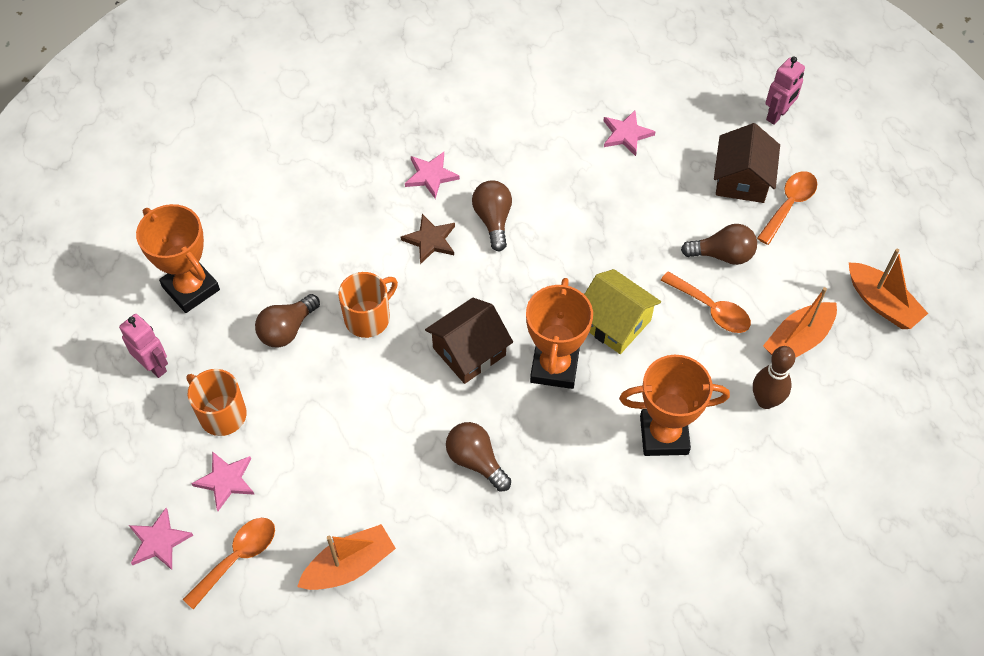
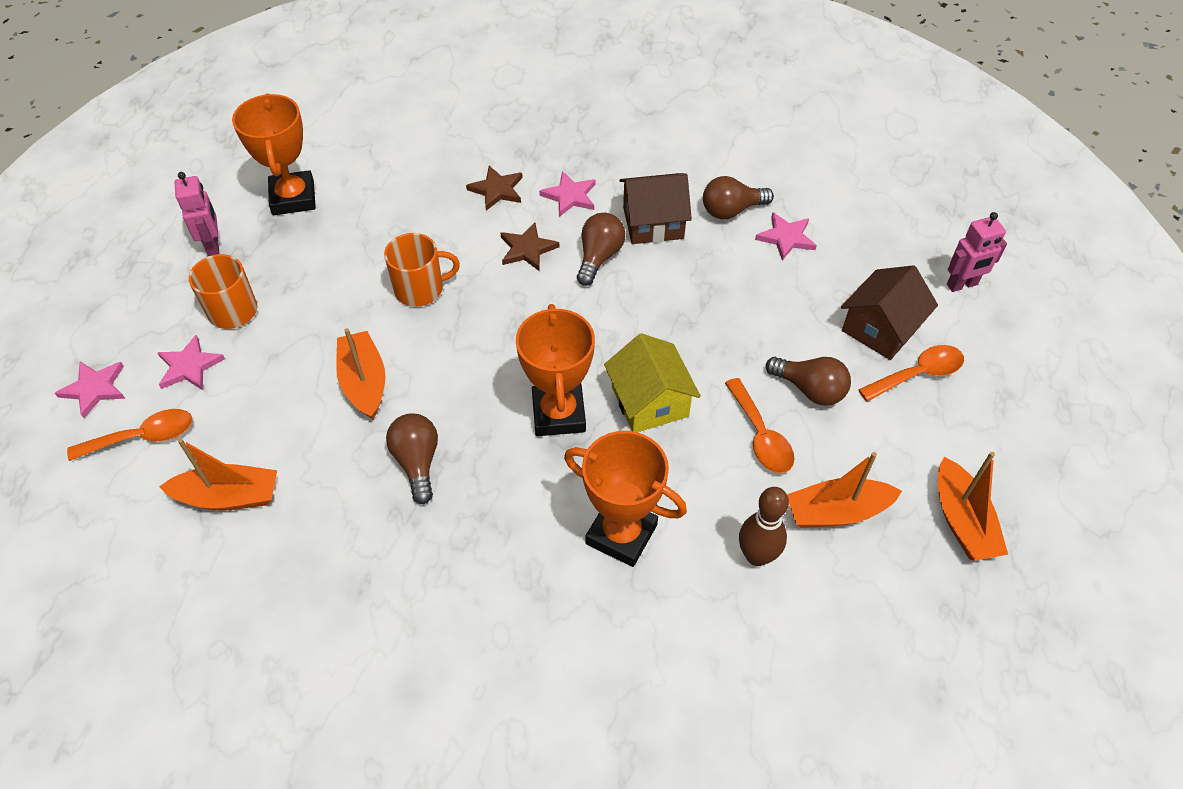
camera: 30 degrees right, 5 degrees down
brown light bulb [255,294,320,348] -> brown light bulb moved to [703,176,774,219]
brown house [425,298,513,384] -> brown house moved to [620,173,692,244]
orange trophy [526,278,593,389] -> orange trophy turned 45 degrees counterclockwise [516,304,595,436]
none -> orange boat [336,328,385,419]
none -> brown star [466,166,523,211]

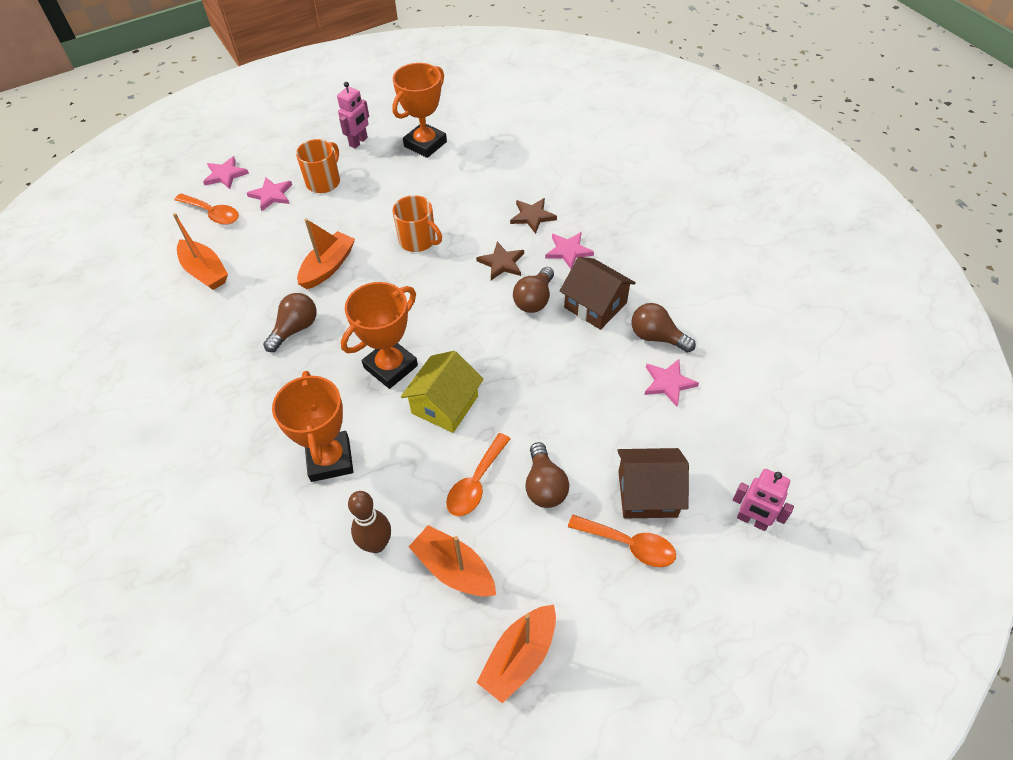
camera: 50 degrees right, 0 degrees up
brown light bulb [577,213,625,286] -> brown light bulb turned 135 degrees clockwise [513,267,554,313]

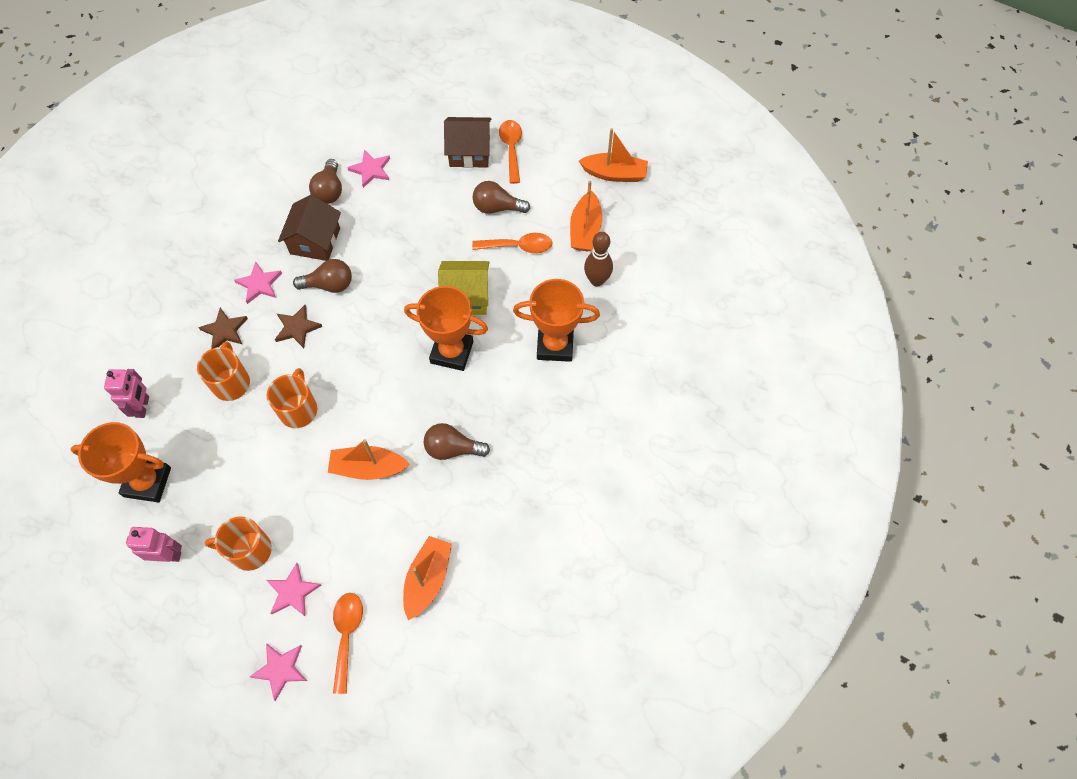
camera: 120 degrees left, 10 degrees up
orange trophy [272,371,353,482] -> orange trophy turned 45 degrees clockwise [513,279,600,362]
brown light bulb [525,442,569,508] -> brown light bulb turned 135 degrees counterclockwise [472,181,530,214]
brown house [617,448,689,519] -> brown house turned 60 degrees counterclockwise [444,117,491,168]
pink robot [733,469,794,531] -> pink robot moved to [104,369,149,418]
none -> orange mug [197,341,250,401]

